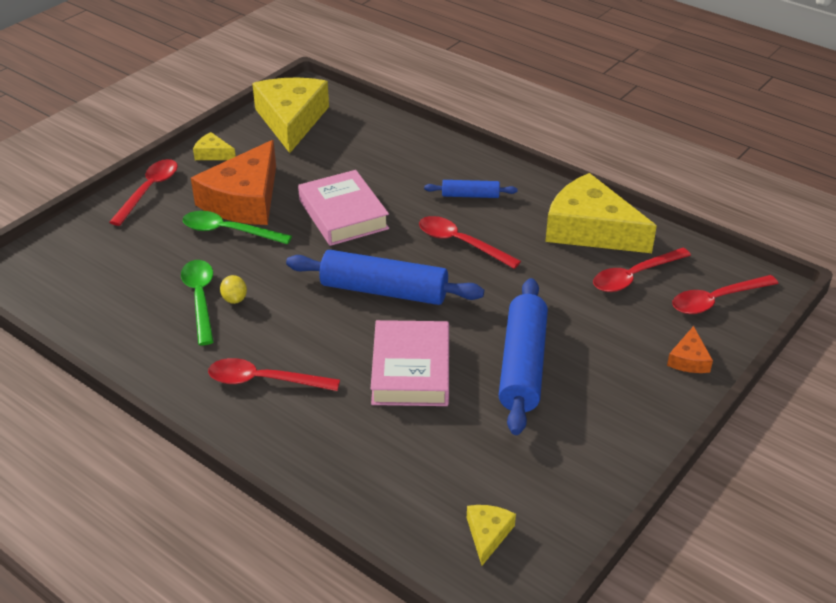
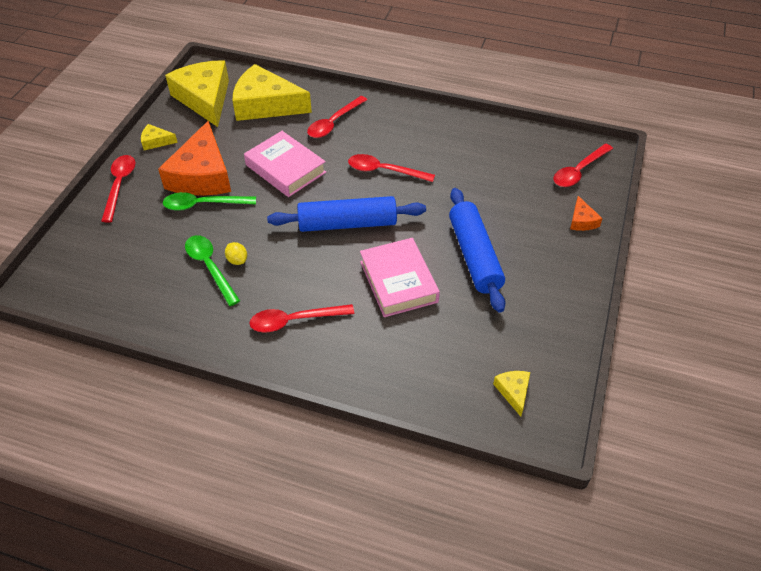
camera: 20 degrees left, 10 degrees up
blue rolling pin [424,180,518,198] -> none
yellow cheese [545,173,657,253] -> yellow cheese moved to [232,64,312,121]
red spoon [593,248,691,292] -> red spoon moved to [307,96,367,138]

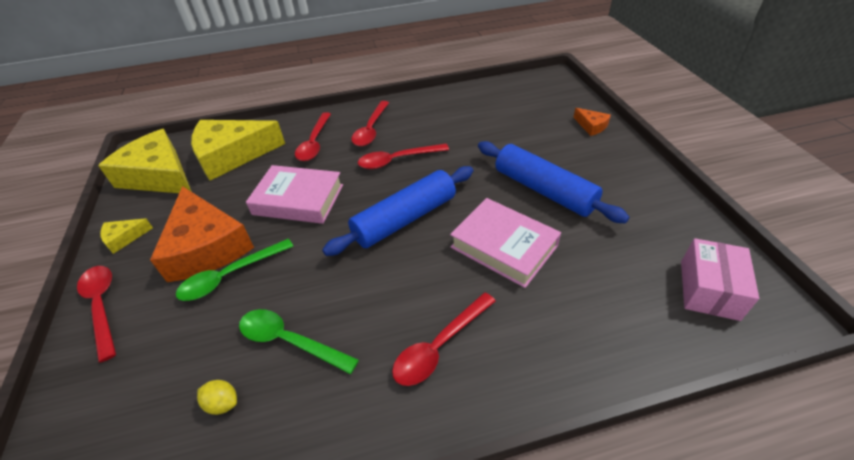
camera: 30 degrees left, 5 degrees down
yellow lemon [225,242,247,265] -> yellow lemon moved to [197,380,237,415]
yellow cheese [493,371,530,417] -> pink box [681,238,759,321]
red spoon [554,144,613,187] -> red spoon moved to [352,101,389,146]

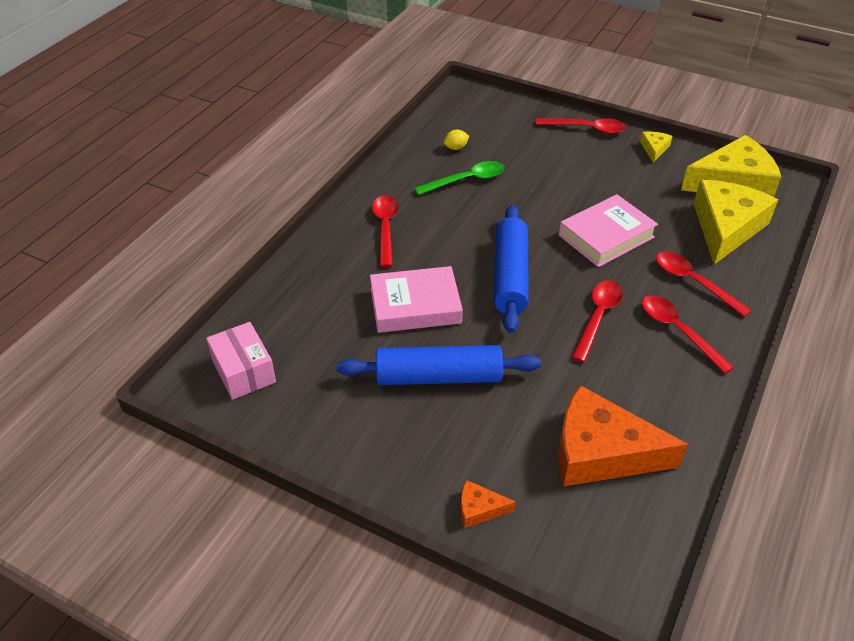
camera: 130 degrees right, 0 degrees up
orange cheese [150,186,254,282] -> orange cheese moved to [558,385,688,487]
green spoon [176,239,293,301] -> none

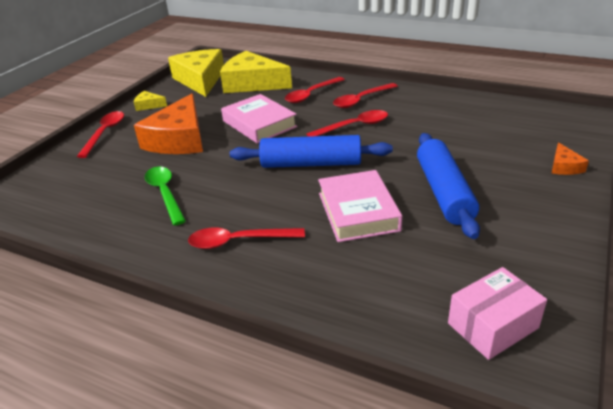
camera: 90 degrees left, 10 degrees down
yellow lemon [444,130,469,150] -> none
orange cheese [558,385,688,487] -> orange cheese moved to [134,93,203,154]
red spoon [572,281,623,362] -> red spoon turned 135 degrees clockwise [306,110,388,137]

